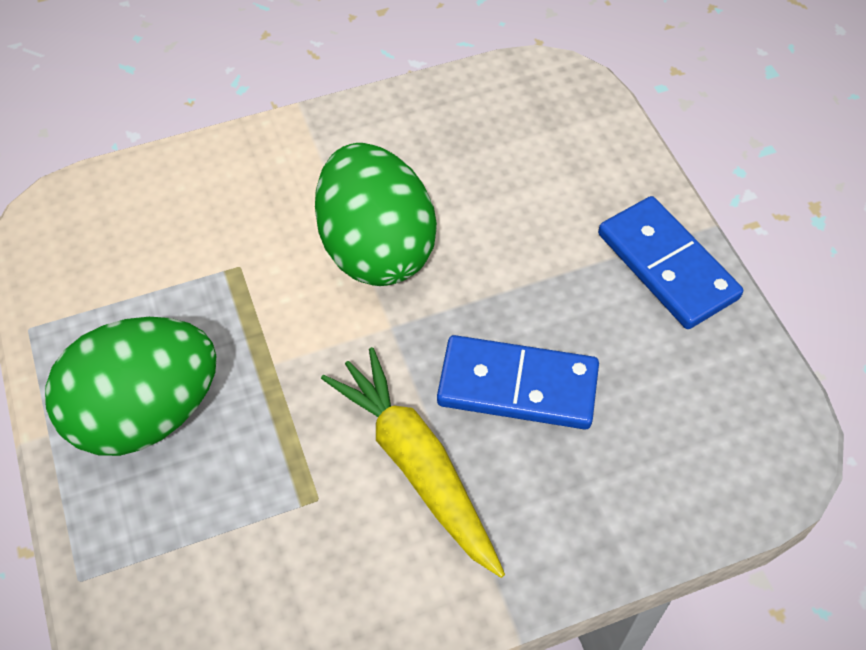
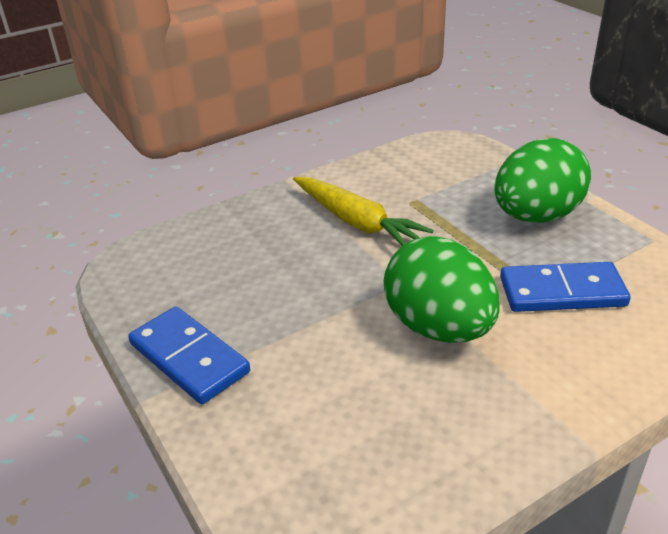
camera: 170 degrees right, 20 degrees down
blue domino [437,335,599,430] -> blue domino moved to [500,262,631,312]

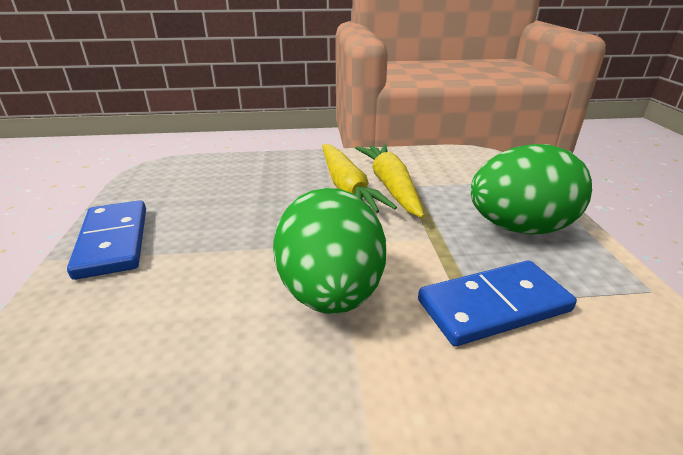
camera: 25 degrees right, 5 degrees down
blue domino [500,262,631,312] -> blue domino turned 45 degrees counterclockwise [418,260,577,346]
none -> yellow carrot [355,144,424,218]

